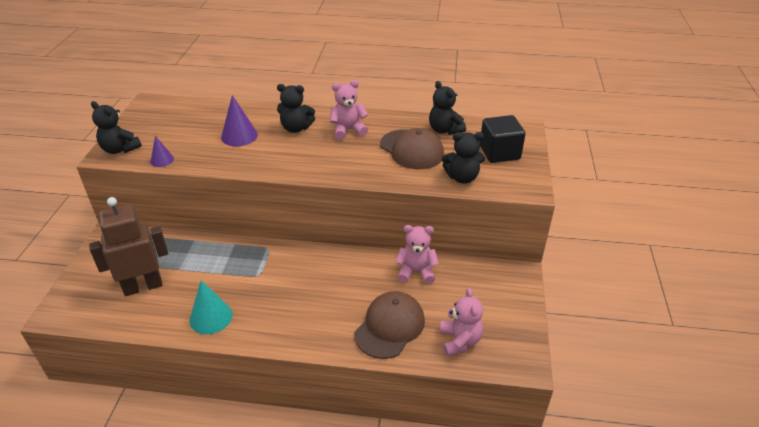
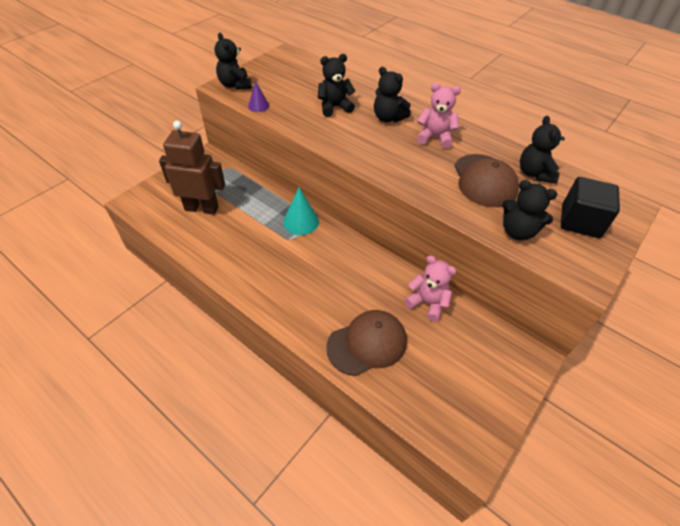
camera: 30 degrees right, 10 degrees up
turquoise cone [190,280,233,334] -> turquoise cone moved to [283,187,319,235]
purple cone [221,95,258,146] -> black teddy bear [318,54,355,117]
pink teddy bear [440,288,483,357] -> none

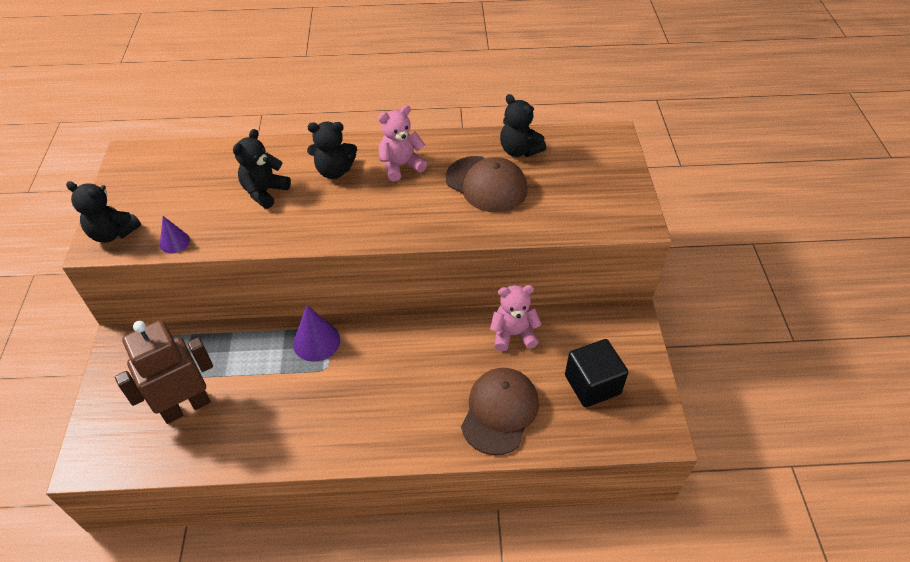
camera: 40 degrees left, 0 degrees up
turquoise cone [283,187,319,235] -> purple cone [293,305,340,362]
black teddy bear [502,180,557,240] -> none
black cube [561,177,620,238] -> black cube moved to [565,339,628,407]

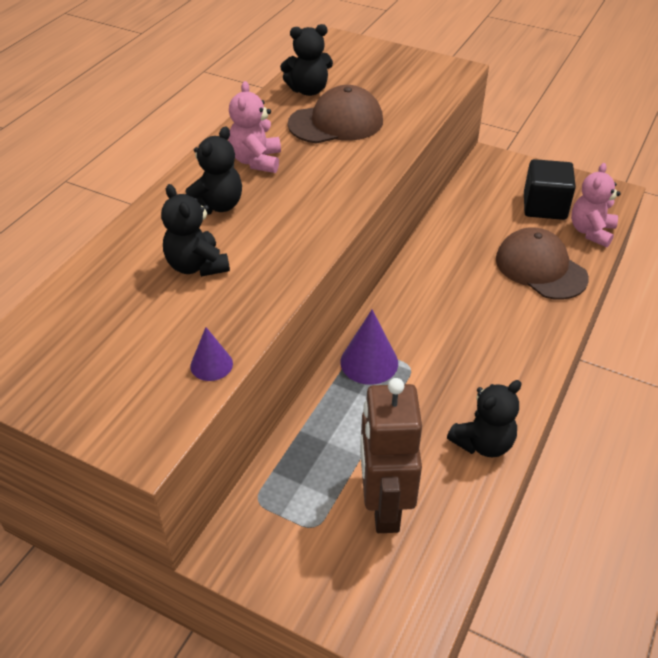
camera: 60 degrees left, 5 degrees down
black teddy bear [66,181,141,243] -> black teddy bear moved to [447,380,521,457]
pink teddy bear [490,285,542,351] -> pink teddy bear moved to [571,163,621,247]

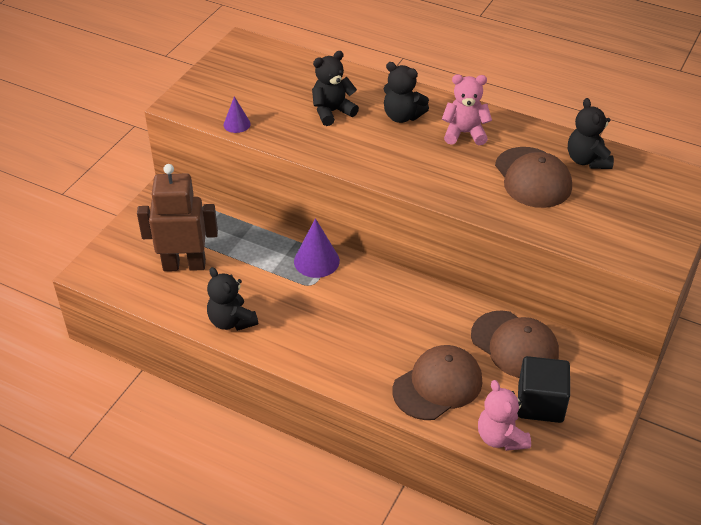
camera: 90 degrees right, 0 degrees up
pink teddy bear [571,163,621,247] -> pink teddy bear turned 135 degrees counterclockwise [478,380,531,451]
none -> brown cap [471,310,559,378]

